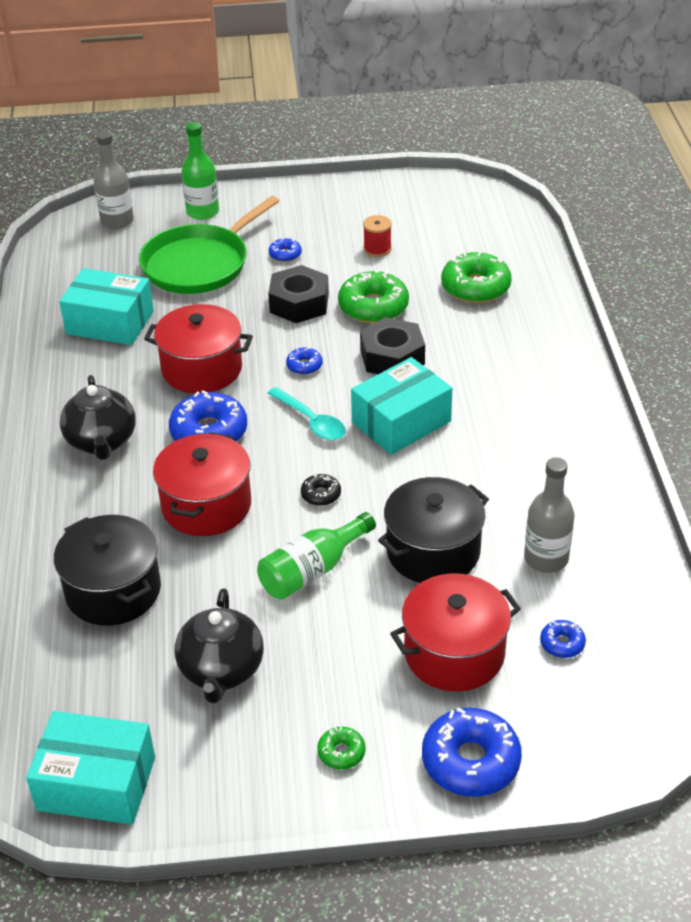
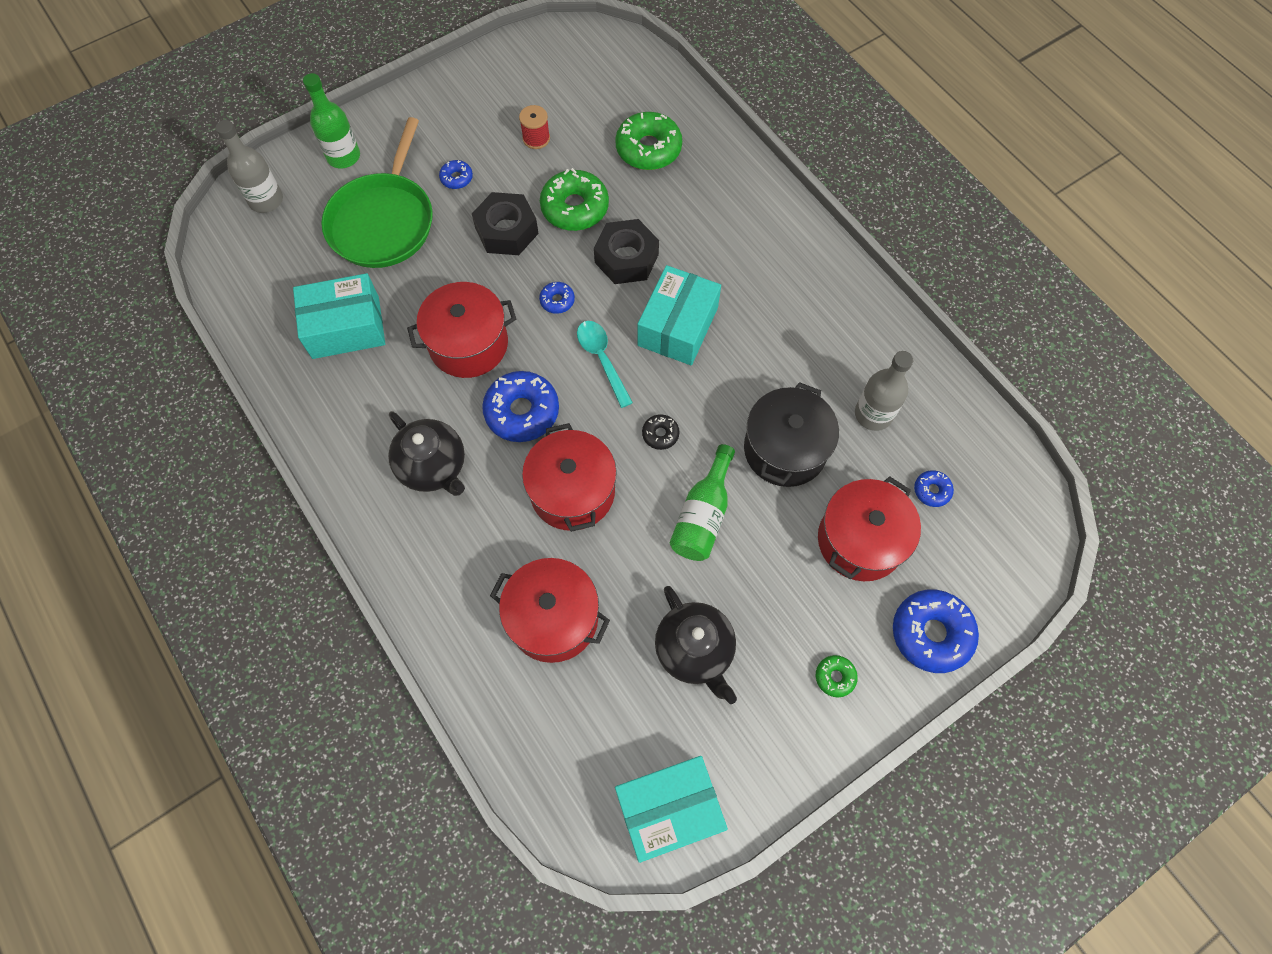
camera: 30 degrees left, 25 degrees up
black pot [54,515,161,626] -> red pot [490,558,610,663]
turquoise spoon [267,387,346,440] -> turquoise spoon turned 135 degrees counterclockwise [577,321,633,408]

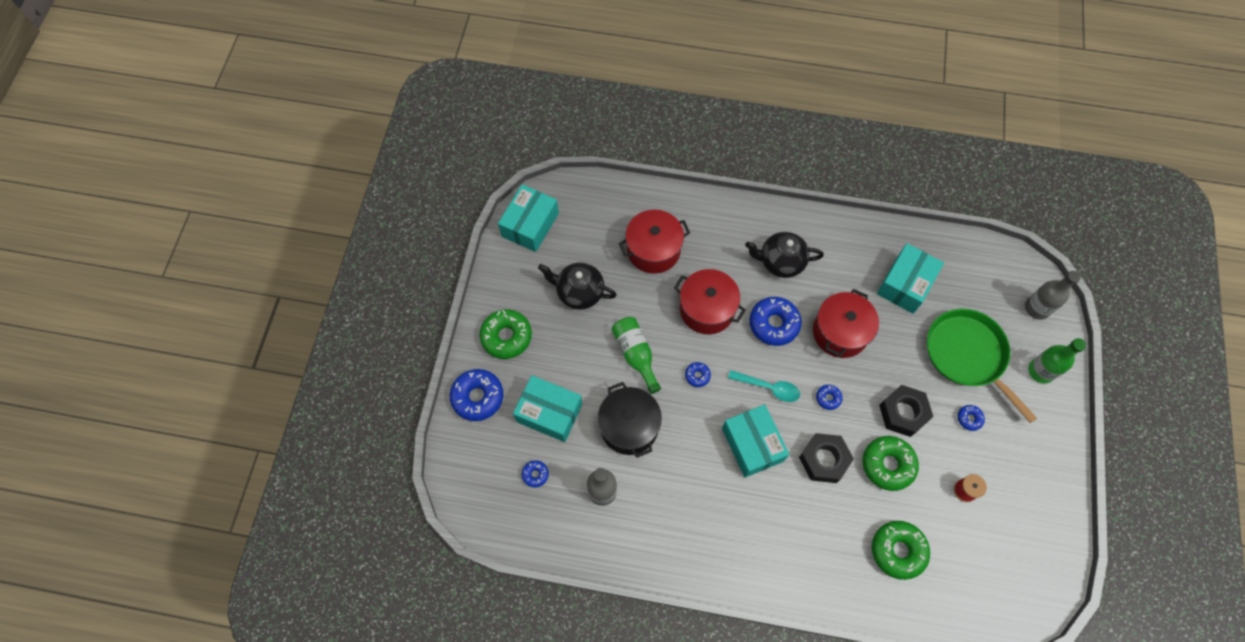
camera: 135 degrees right, 0 degrees up
black donut [642,414,680,450] -> blue donut [685,362,711,387]
green donut [816,655,858,697] -> green donut [480,309,532,359], size x2.04
red pot [818,476,921,581] -> turquoise box [513,375,582,442]

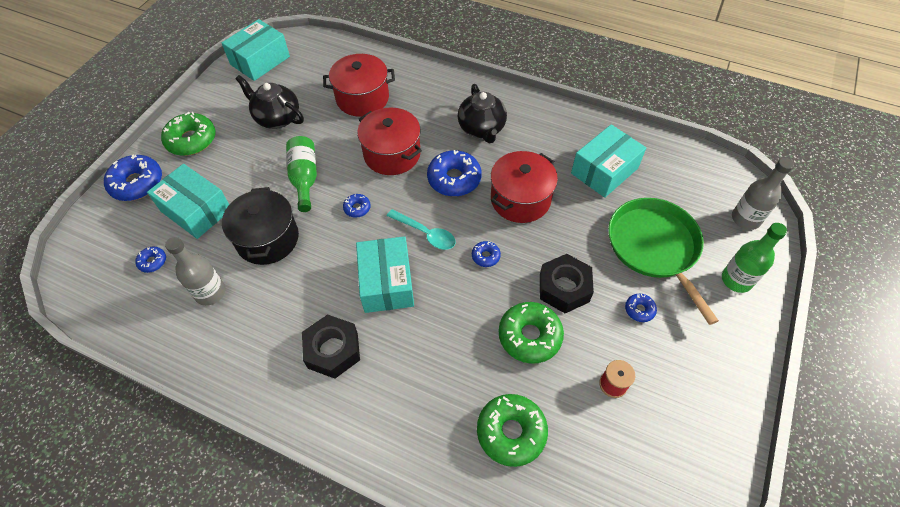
camera: 15 degrees right, 10 degrees down
black teapot [745,232,824,278] -> black teapot turned 120 degrees counterclockwise [458,84,507,143]
black nut [799,433,854,483] -> black nut moved to [302,314,360,379]

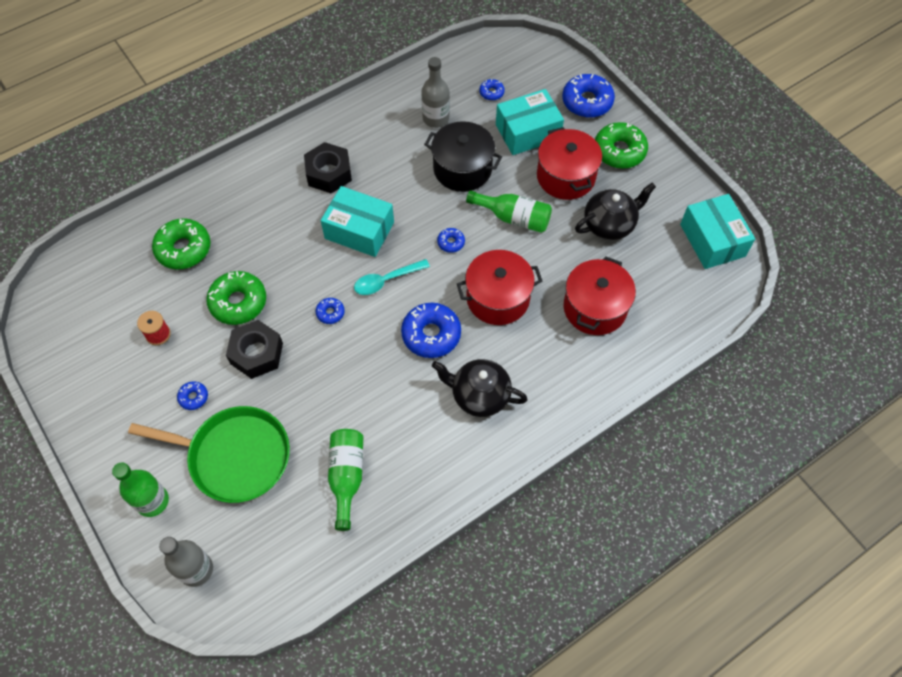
camera: 120 degrees right, 5 degrees up
red pot [491,151,558,223] -> red pot moved to [537,127,602,200]
turquoise box [571,124,646,198] -> green bottle [328,429,363,531]

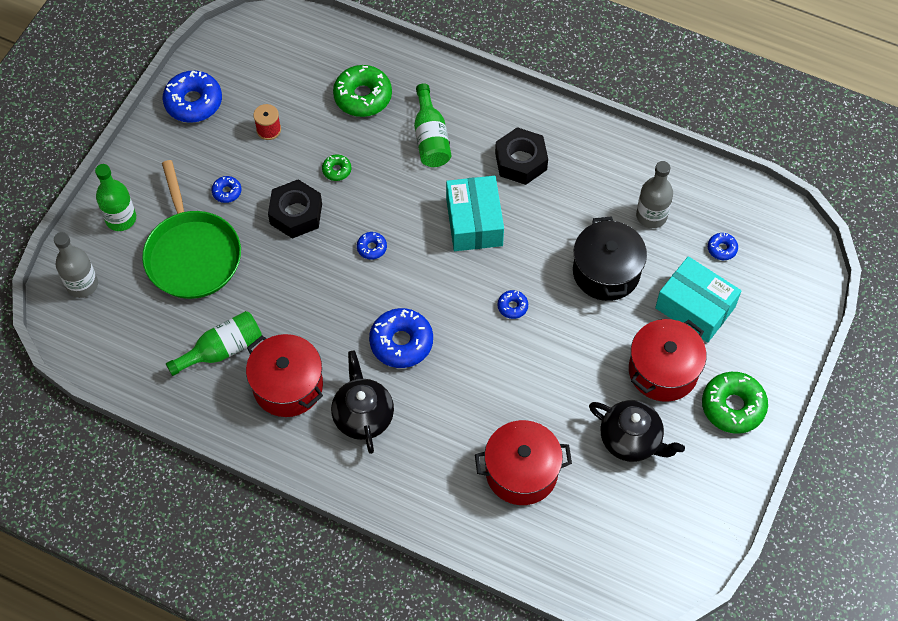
camera: 60 degrees right, 0 degrees up
green donut [206,271,266,325] -> green donut [322,155,351,181], size x0.49
turquoise spoon [354,259,430,295] -> none
red pot [457,250,542,325] -> red pot moved to [246,334,323,417]
green bottle [466,190,552,233] -> green bottle moved to [414,83,451,167]
blue donut [562,74,615,118] -> blue donut moved to [163,70,222,123]
turquoise box [680,194,755,269] -> none

